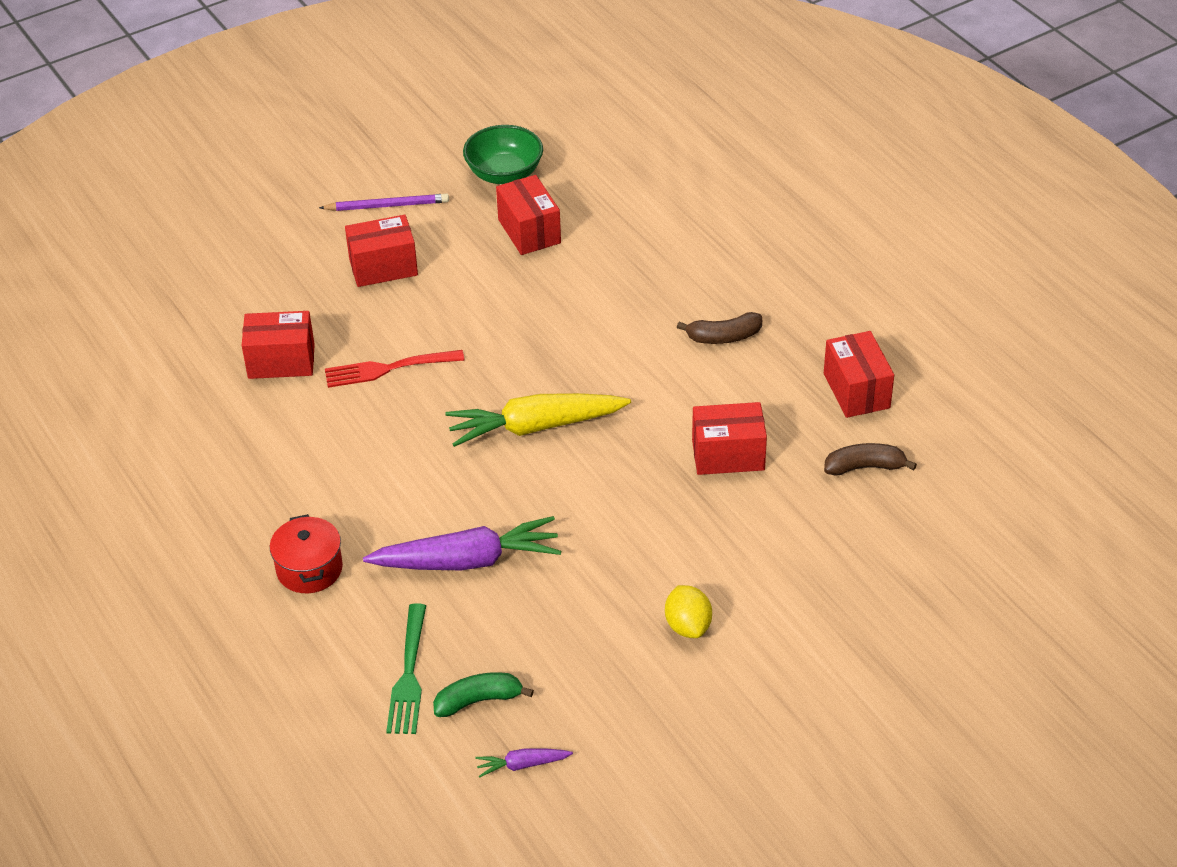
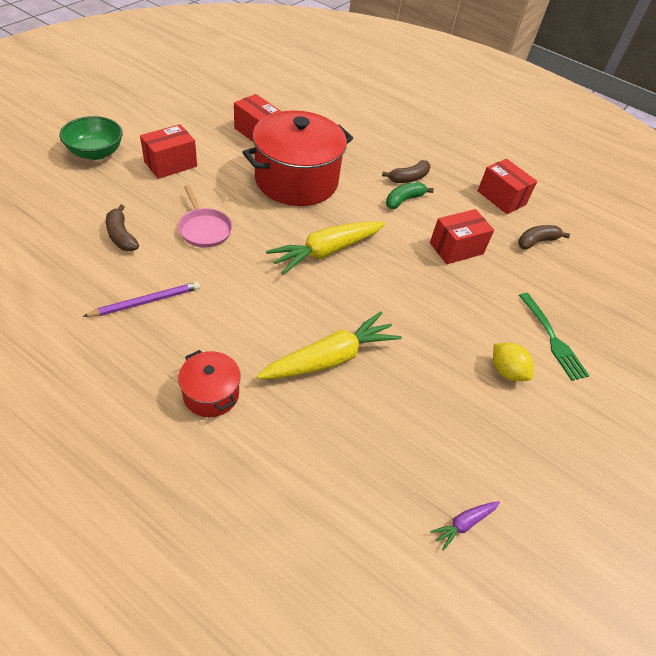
camera: 30 degrees left, 5 degrees up
red box [242,311,315,379] -> brown banana [106,204,139,251]
purple pencil [319,194,449,211] -> purple pencil moved to [82,282,200,317]
red fork [325,350,464,388] -> pink pan [178,185,232,248]
purple carrot [363,516,561,570] -> yellow carrot [257,311,402,379]
green fork [386,603,426,734] -> green fork moved to [519,293,589,381]
green banana [433,672,534,717] -> green banana moved to [386,182,434,209]
green bowl [463,125,543,184] -> green bowl moved to [59,116,123,160]
none -> red pot [242,110,353,206]

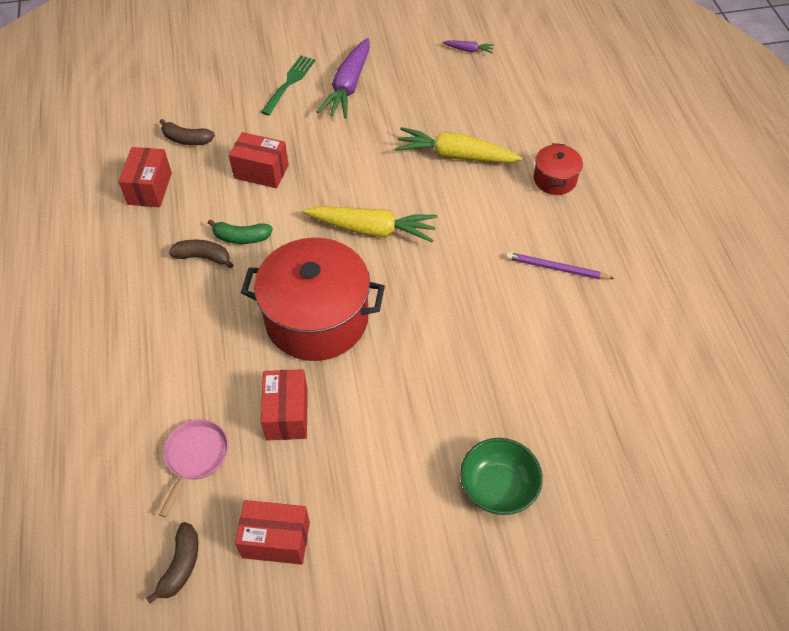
camera: 130 degrees left, 5 degrees up
brown banana [106,204,139,251] -> brown banana moved to [146,522,198,604]
red box [140,124,197,179] -> red box moved to [235,500,310,565]
pink pan [178,185,232,248] -> pink pan moved to [159,419,229,517]
yellow lemon [493,343,534,381] -> purple carrot [317,38,370,119]

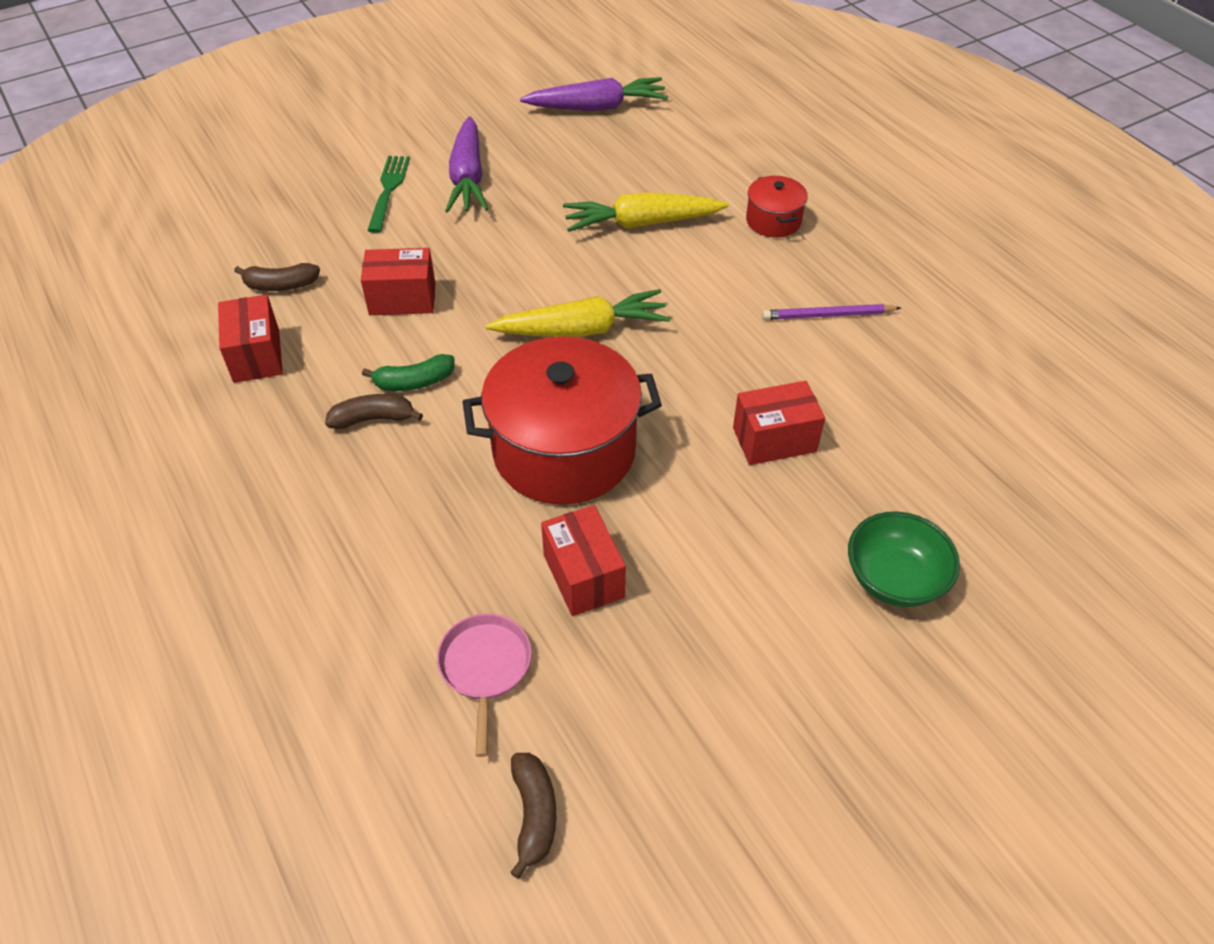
camera: 20 degrees left, 5 degrees down
red box [235,500,310,565] -> red box moved to [733,381,825,465]
purple carrot [442,40,494,53] -> purple carrot [520,77,668,111], size x2.20

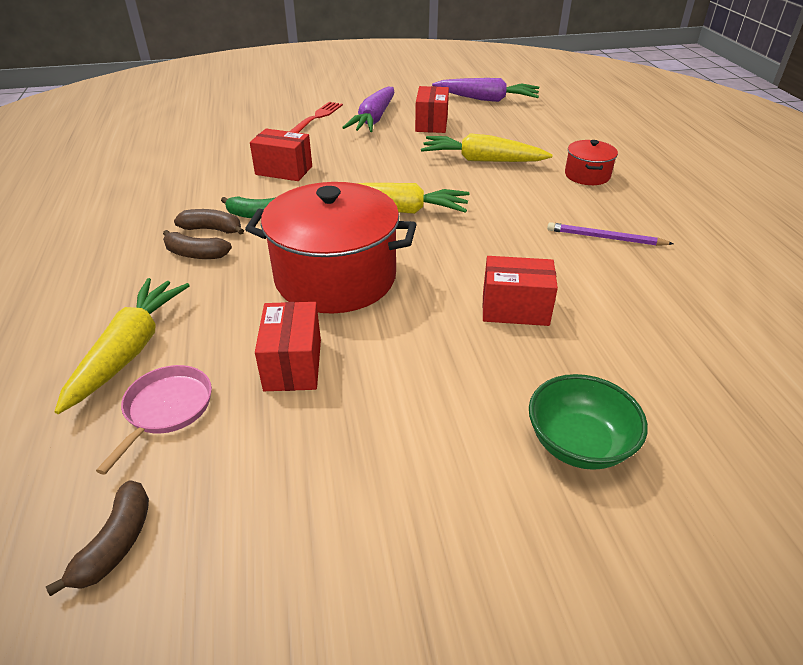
camera: 20 degrees right, 10 degrees down
red box [218,294,283,383] -> red box moved to [415,86,449,133]
brown banana [234,263,320,291] -> brown banana moved to [163,230,232,259]
green fork [367,156,410,233] -> red fork [289,102,343,133]
none -> yellow carrot [55,278,190,414]

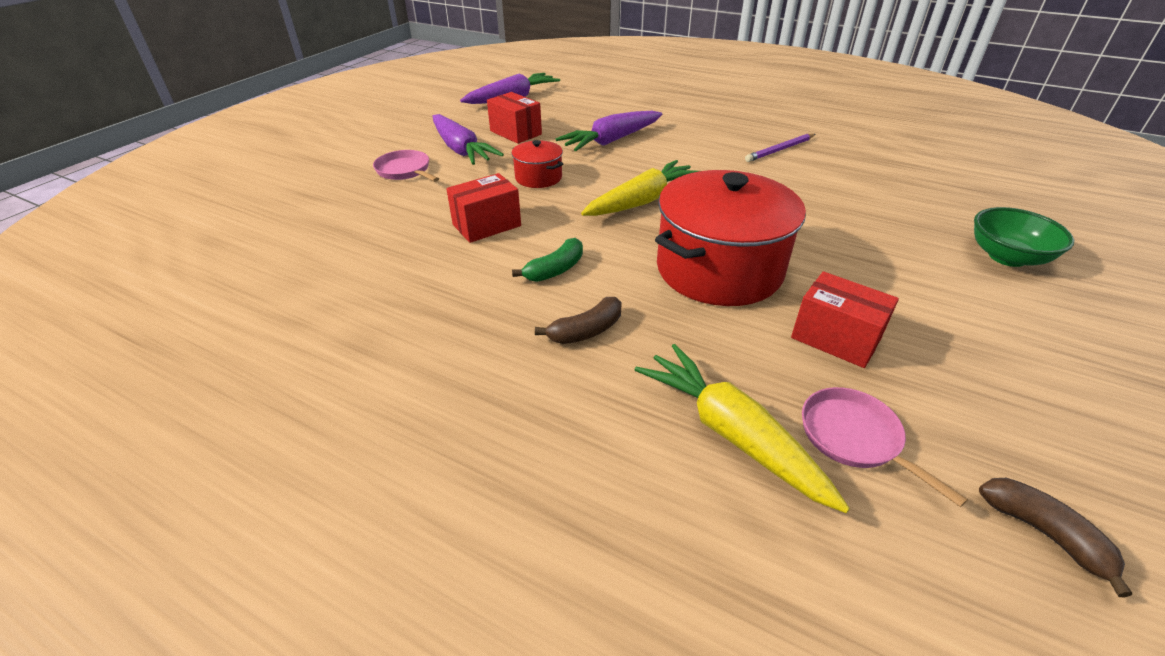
camera: 50 degrees left, 0 degrees up
brown banana [174,209,244,235] -> none
red fork [289,102,343,133] -> pink pan [373,150,439,182]
yellow carrot [421,133,553,162] -> purple carrot [556,111,662,151]
red box [482,256,558,326] -> none
red pot [565,140,618,185] -> red pot moved to [512,140,563,188]

